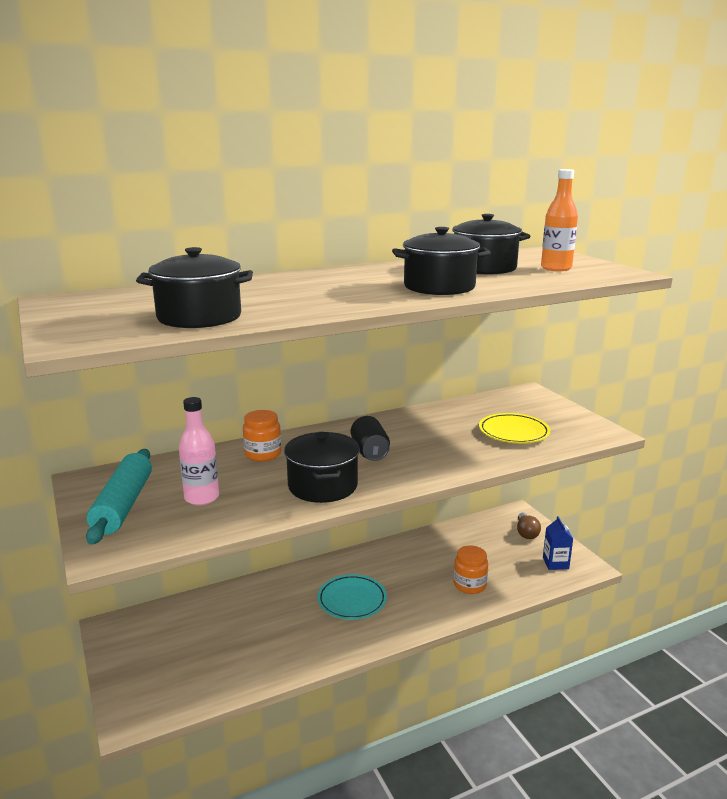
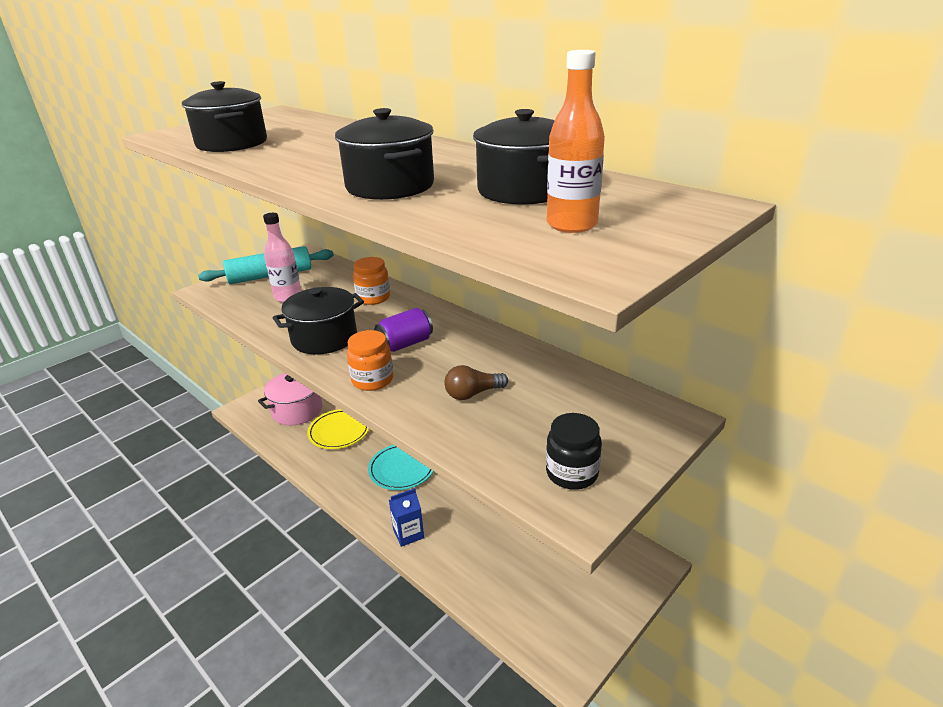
camera: 70 degrees right, 10 degrees up
black can [351,416,390,461] -> purple can [374,308,433,352]
orange jar [454,545,488,594] -> orange jar moved to [347,330,393,391]
yellow plate [479,413,550,443] -> yellow plate moved to [307,409,369,449]
brown light bulb [517,513,541,539] -> brown light bulb moved to [444,365,508,400]
blue carton [543,516,573,570] -> blue carton moved to [389,488,424,547]
none -> pink pot [258,373,322,425]
none -> black jar [546,413,602,490]

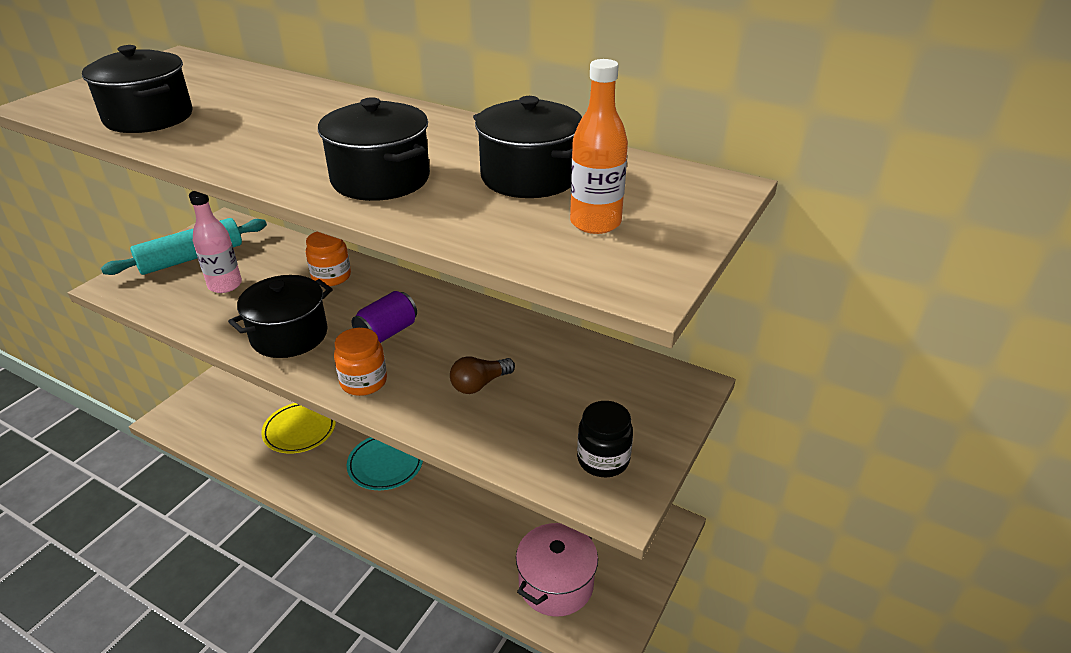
camera: 15 degrees left, 5 degrees up
pink pot [258,373,322,425] -> pink pot moved to [516,523,598,617]
blue carton [389,488,424,547] -> none

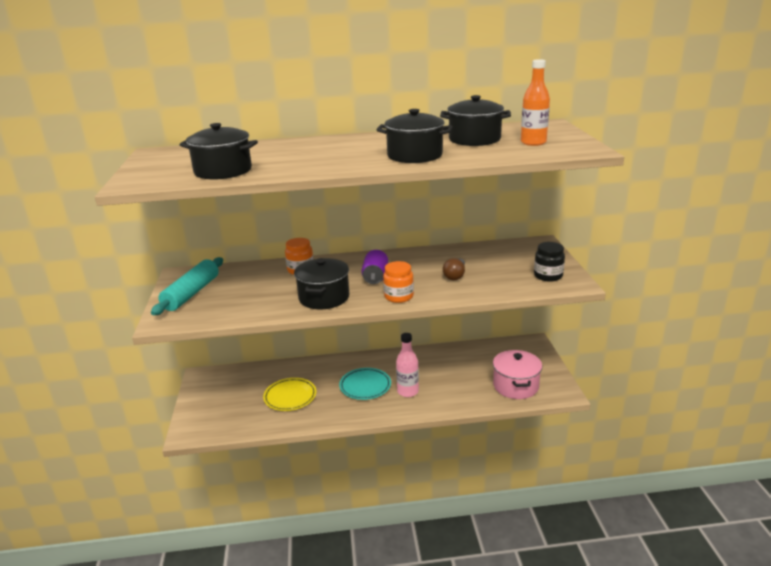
camera: 35 degrees left, 10 degrees down
pink bottle [189,191,242,293] -> pink bottle moved to [396,333,419,397]

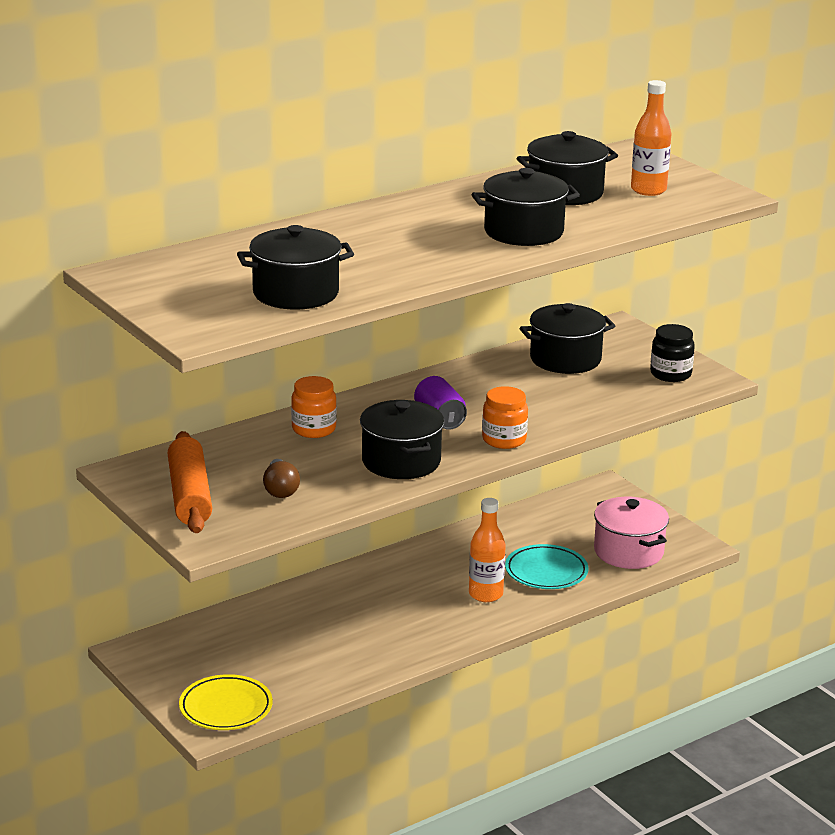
camera: 30 degrees left, 0 degrees up
turquoise rolling pin [151,257,223,315] -> orange rolling pin [168,431,212,533]
yellow plate [263,378,316,411] -> yellow plate moved to [179,674,273,730]
turquoise plate [339,368,391,400] -> turquoise plate moved to [505,544,589,589]
pink bottle [396,333,419,397] -> orange bottle [469,498,506,602]
brown light bulb [443,258,465,280] -> brown light bulb moved to [263,459,300,498]
none -> black pot [520,303,615,374]

